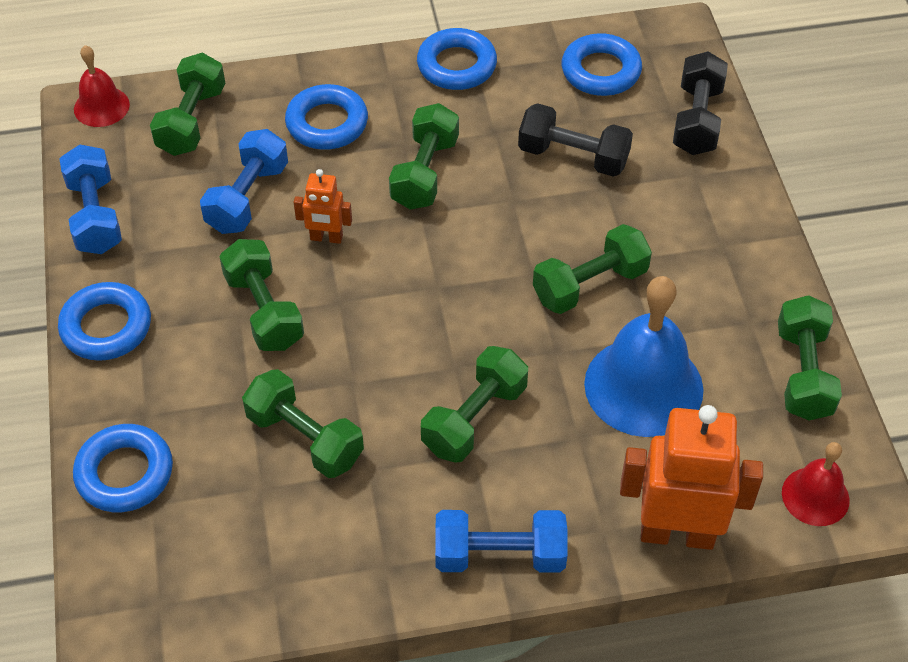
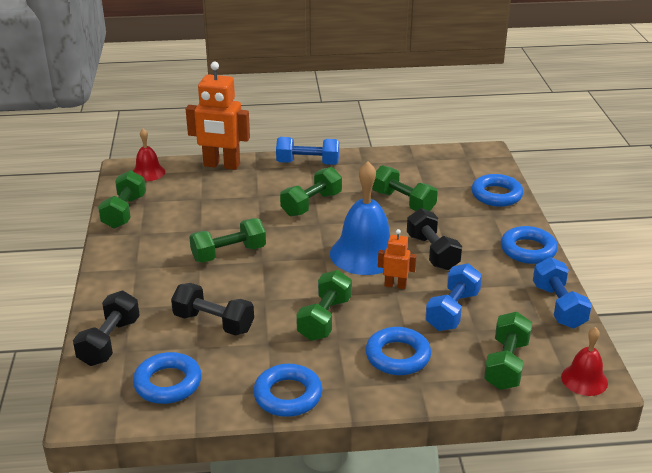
camera: 175 degrees left, 20 degrees down
green dumbbell [219,239,304,351] -> black dumbbell [407,208,462,270]
blue bell [584,276,704,437] -> blue bell moved to [330,161,390,275]

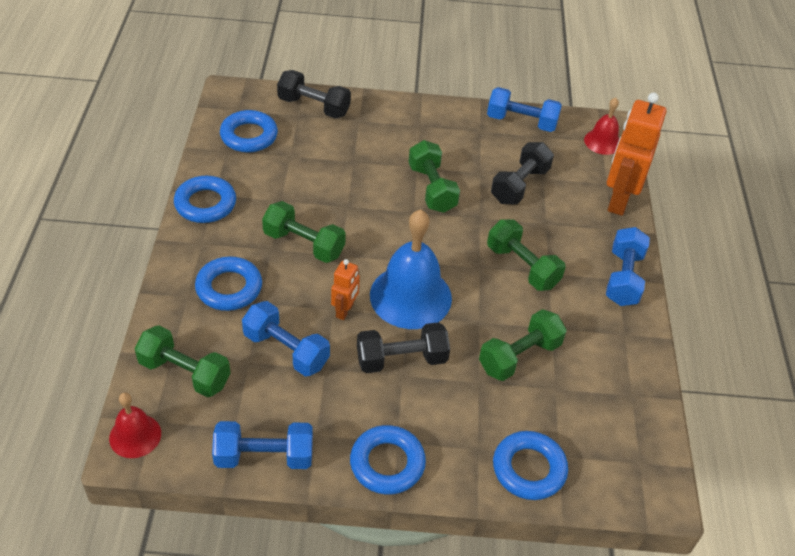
camera: 95 degrees right, 15 degrees up
green dumbbell [98,170,146,229] -> blue dumbbell [487,87,562,132]
black dumbbell [171,283,254,336] -> black dumbbell moved to [491,142,554,204]

